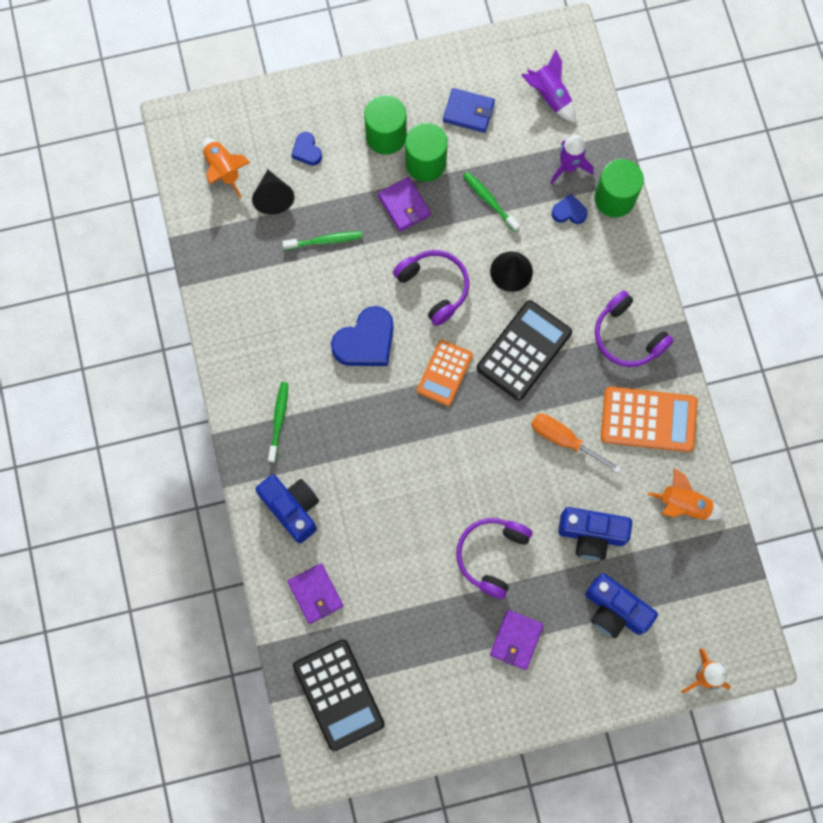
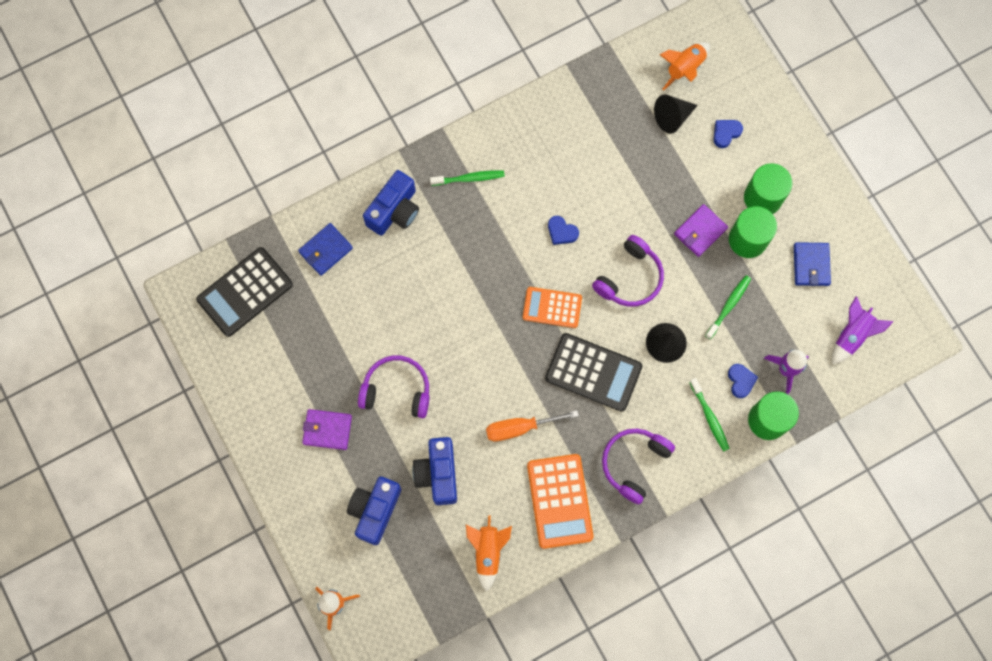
camera: 75 degrees right, 0 degrees up
green toothbrush [282,231,363,250] -> green toothbrush moved to [689,378,730,451]
purple wallet [288,563,343,624] -> blue wallet [298,223,353,276]
blue heart [331,306,394,366] -> blue heart [548,216,579,245], size x0.52
orange screwdriver [531,414,622,473] -> orange screwdriver turned 120 degrees counterclockwise [486,410,579,441]

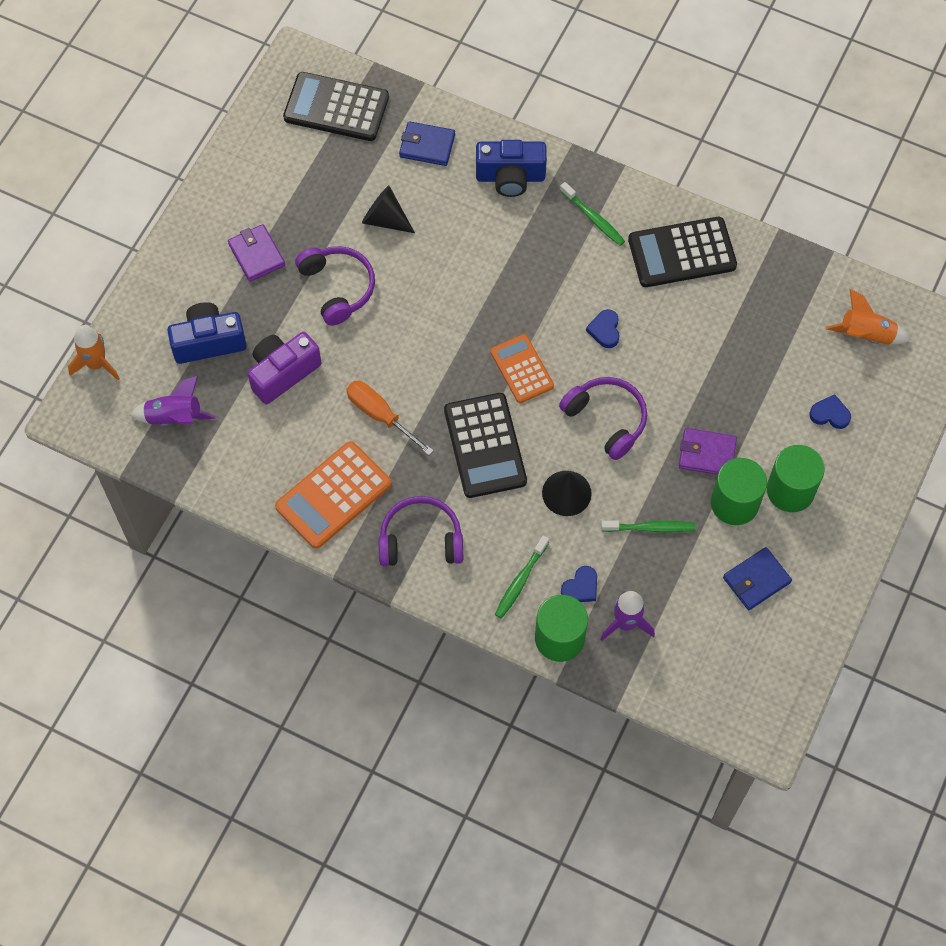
camera: 55 degrees right, 10 degrees down
blue camera [412,437,457,505] -> purple camera [248,332,321,404]
orange rocket [466,515,512,592] -> none
purple headphones [592,235,664,307] -> purple headphones turned 135 degrees counterclockwise [559,377,647,460]
black cone [654,94,698,134] -> black cone moved to [362,185,415,233]
purple rocket [832,296,893,364] -> purple rocket moved to [130,376,216,426]
none -> black calculator [628,217,737,287]

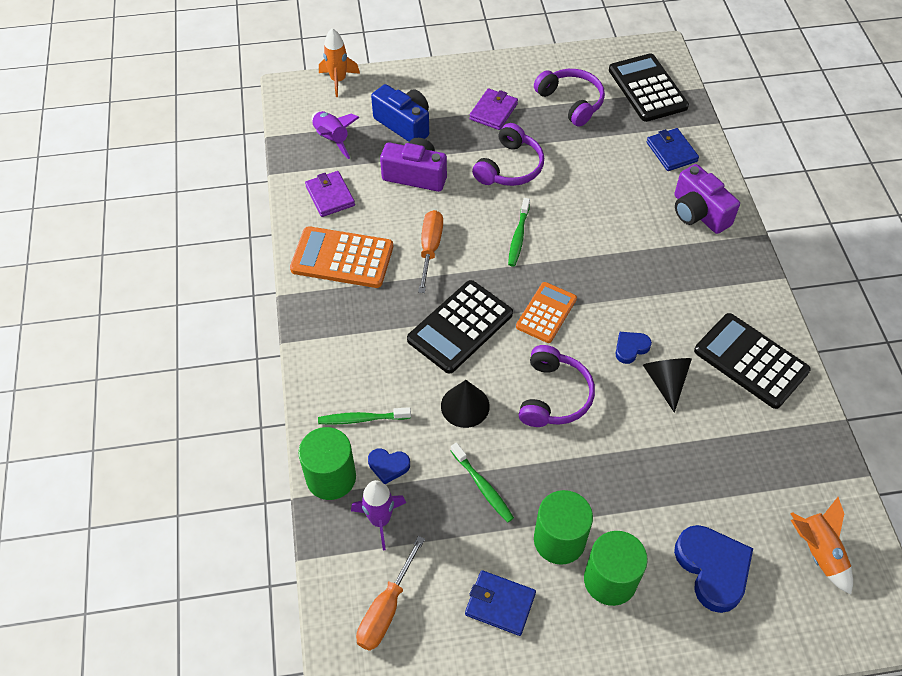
camera: 55 degrees right, 10 degrees down
black cone [362,185,415,233] -> black cone moved to [643,358,692,413]
purple headphones [379,496,463,566] -> purple headphones moved to [534,69,605,127]
blue camera [476,140,547,197] -> purple camera [674,164,740,234]
green toothbrush [560,182,625,246] -> green toothbrush moved to [508,198,530,267]
purple wallet [679,428,737,475] -> purple wallet moved to [305,171,355,217]
blue heart [809,394,851,429] -> blue heart [674,525,753,613], size x1.92
none -> orange screwdriver [356,536,425,651]

